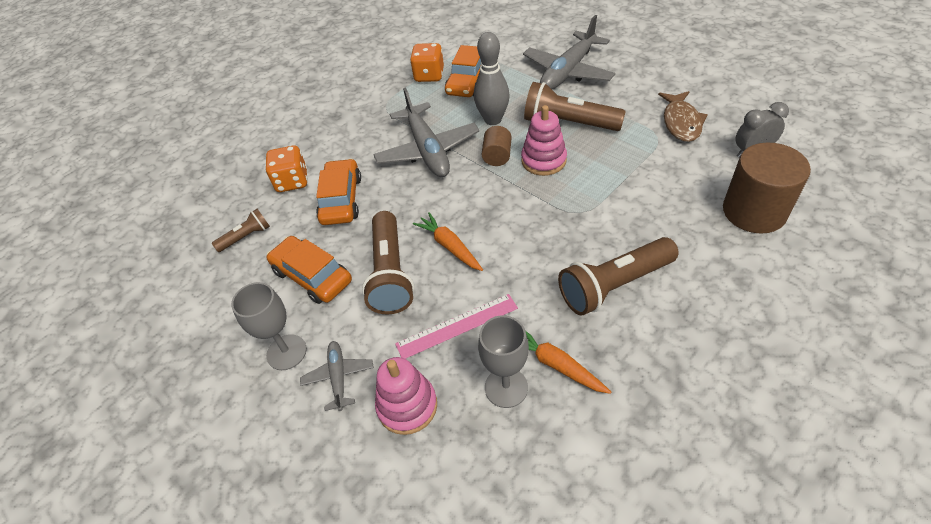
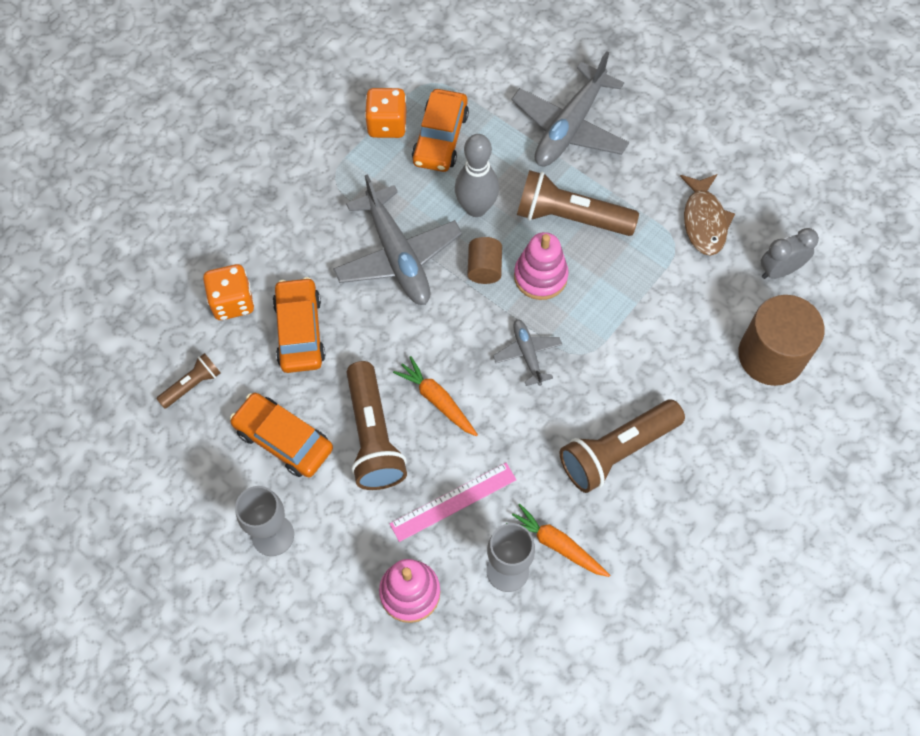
camera: 10 degrees left, 15 degrees up
grey plane [300,341,374,411] -> grey plane moved to [493,319,562,386]

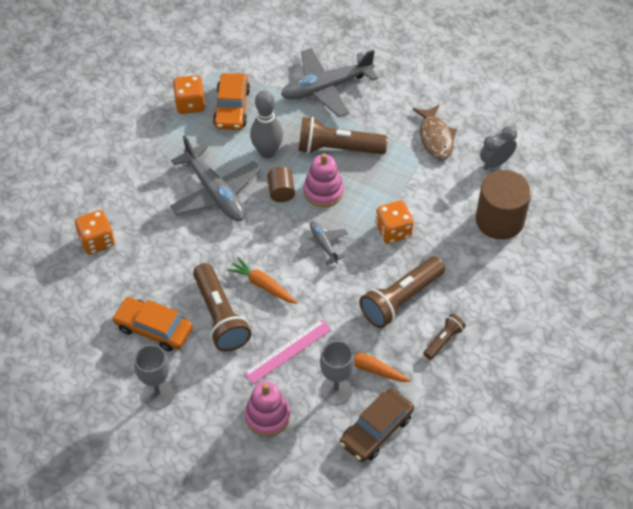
camera: 10 degrees left, 10 degrees down
brown flashlight [156,353,221,408] -> brown flashlight moved to [423,314,466,360]
orange car [273,277,326,373] -> none
grey plane [512,51,629,166] -> grey plane turned 45 degrees clockwise [281,48,378,117]
none -> brown car [340,388,414,462]
none -> orange dice [375,200,414,244]

